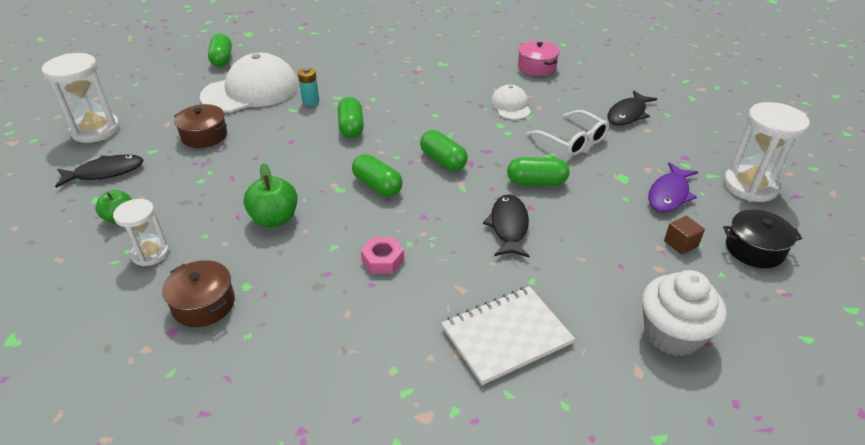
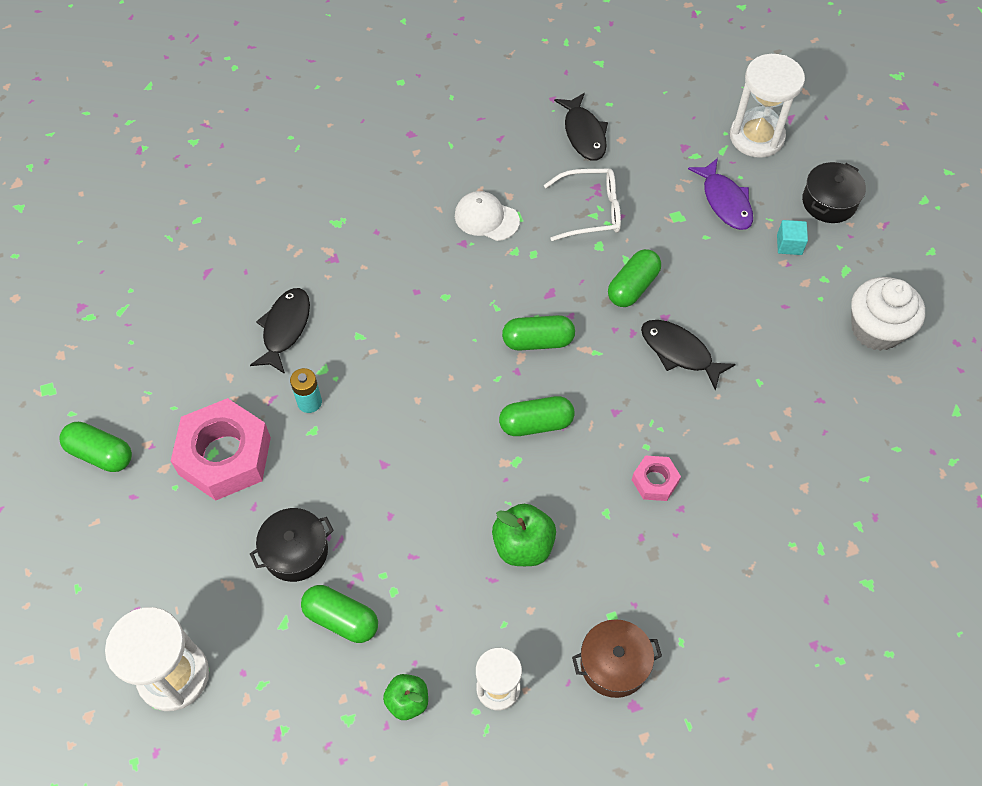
camera: 55 degrees left, 20 degrees up
black fish [55,154,144,188] -> black fish moved to [250,288,310,374]
brown pot [174,104,227,148] -> black pot [250,508,334,582]
white cap [200,53,298,113] -> pink nut [171,398,271,501]
green capsule [338,97,364,138] -> green capsule moved to [301,585,378,643]
white notebook [441,286,575,385] -> none
pink pot [518,41,560,76] -> none
brown cube [664,216,705,255] -> turquoise cube [777,220,808,255]

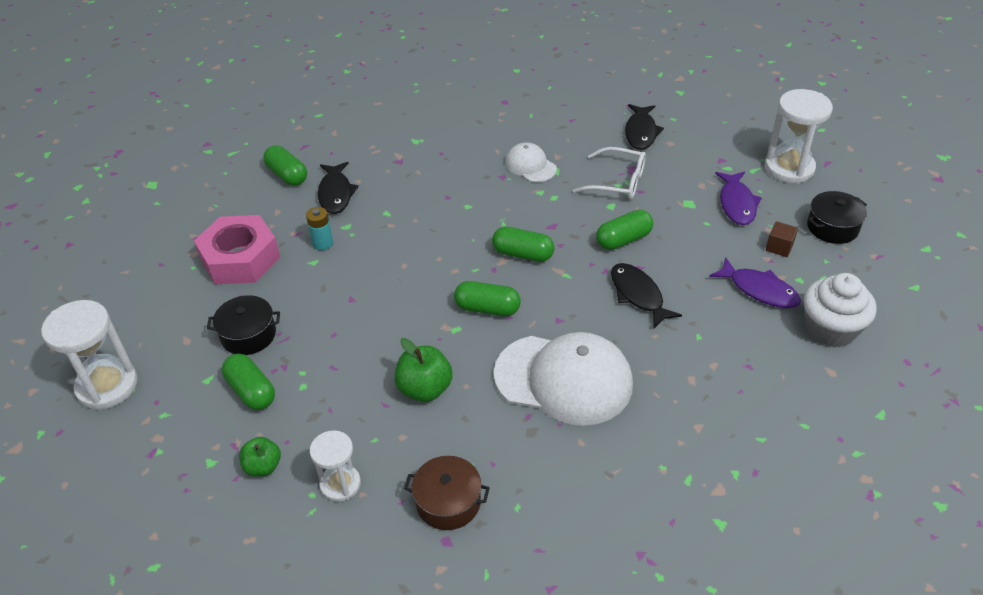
camera: 25 degrees right, 15 degrees down
green capsule [59,422,132,472] -> green capsule moved to [263,145,307,186]
black fish [250,288,310,374] -> black fish turned 135 degrees clockwise [318,162,359,214]
pink nut [632,455,681,501] -> white cap [494,332,633,426]
turquoise cube [777,220,808,255] -> brown cube [766,221,798,257]
none -> purple fish [709,257,801,308]

